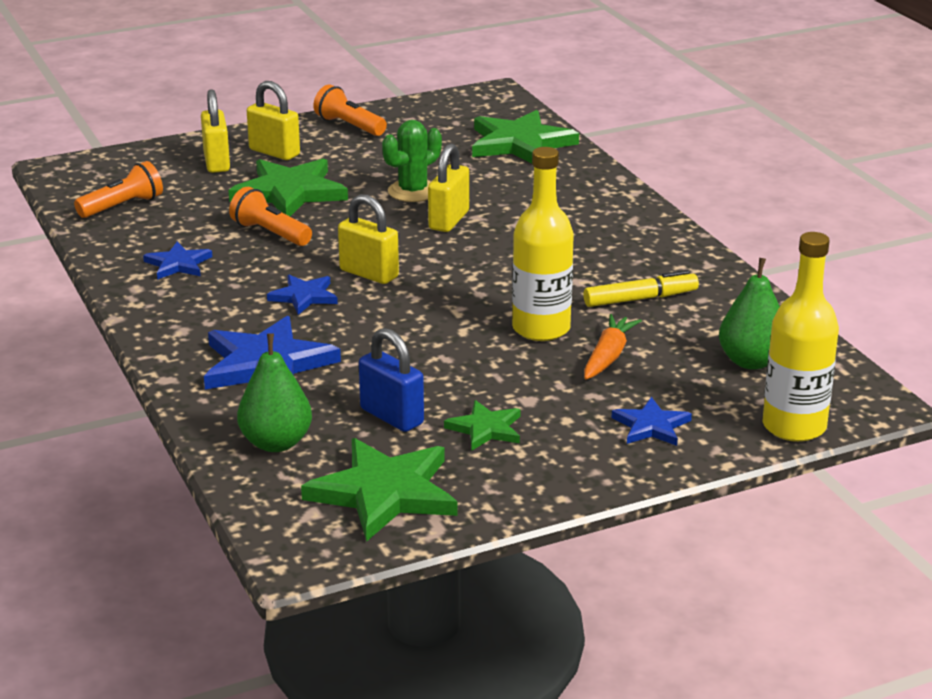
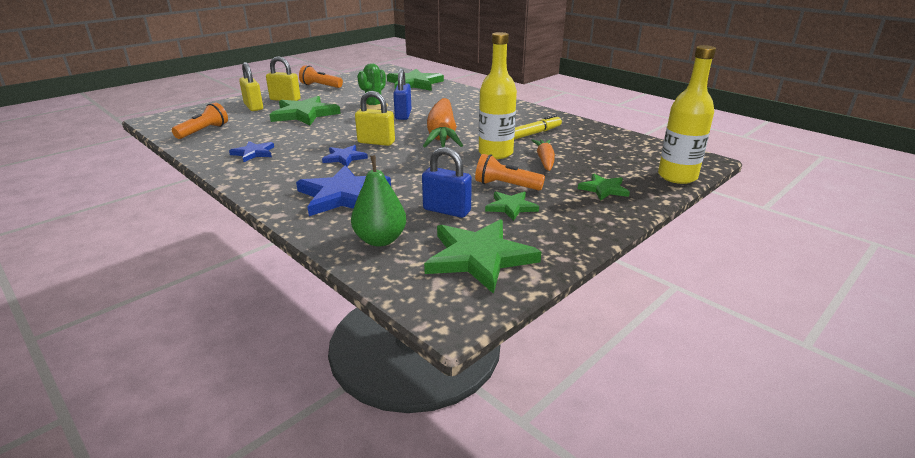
camera: 20 degrees left, 0 degrees up
orange flashlight [229,187,312,246] -> orange flashlight moved to [475,154,545,190]
yellow padlock [428,143,469,232] -> blue padlock [393,69,411,120]
blue star [612,397,692,446] -> green star [578,174,630,201]
green pear [719,258,780,370] -> none
none -> orange carrot [423,98,463,147]

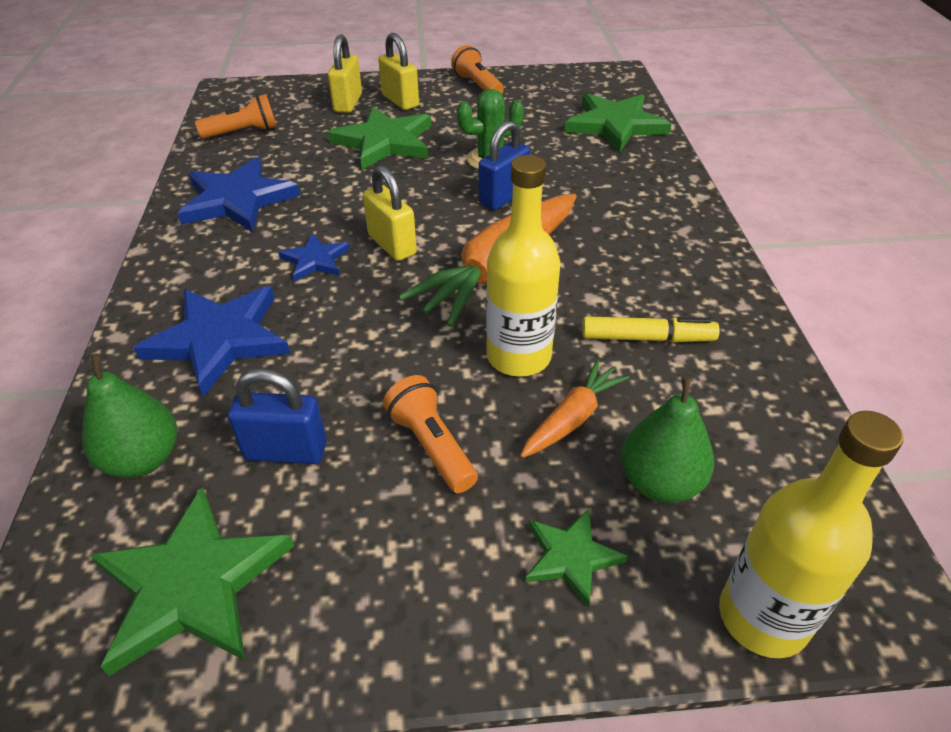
camera: 40 degrees right, 15 degrees up
blue star [229,141,274,162] -> blue star [177,157,301,232], size x1.86
blue padlock [422,147,472,218] -> blue padlock turned 60 degrees counterclockwise [228,369,327,464]
green star [485,192,539,221] -> none
none -> green pear [621,376,714,503]

